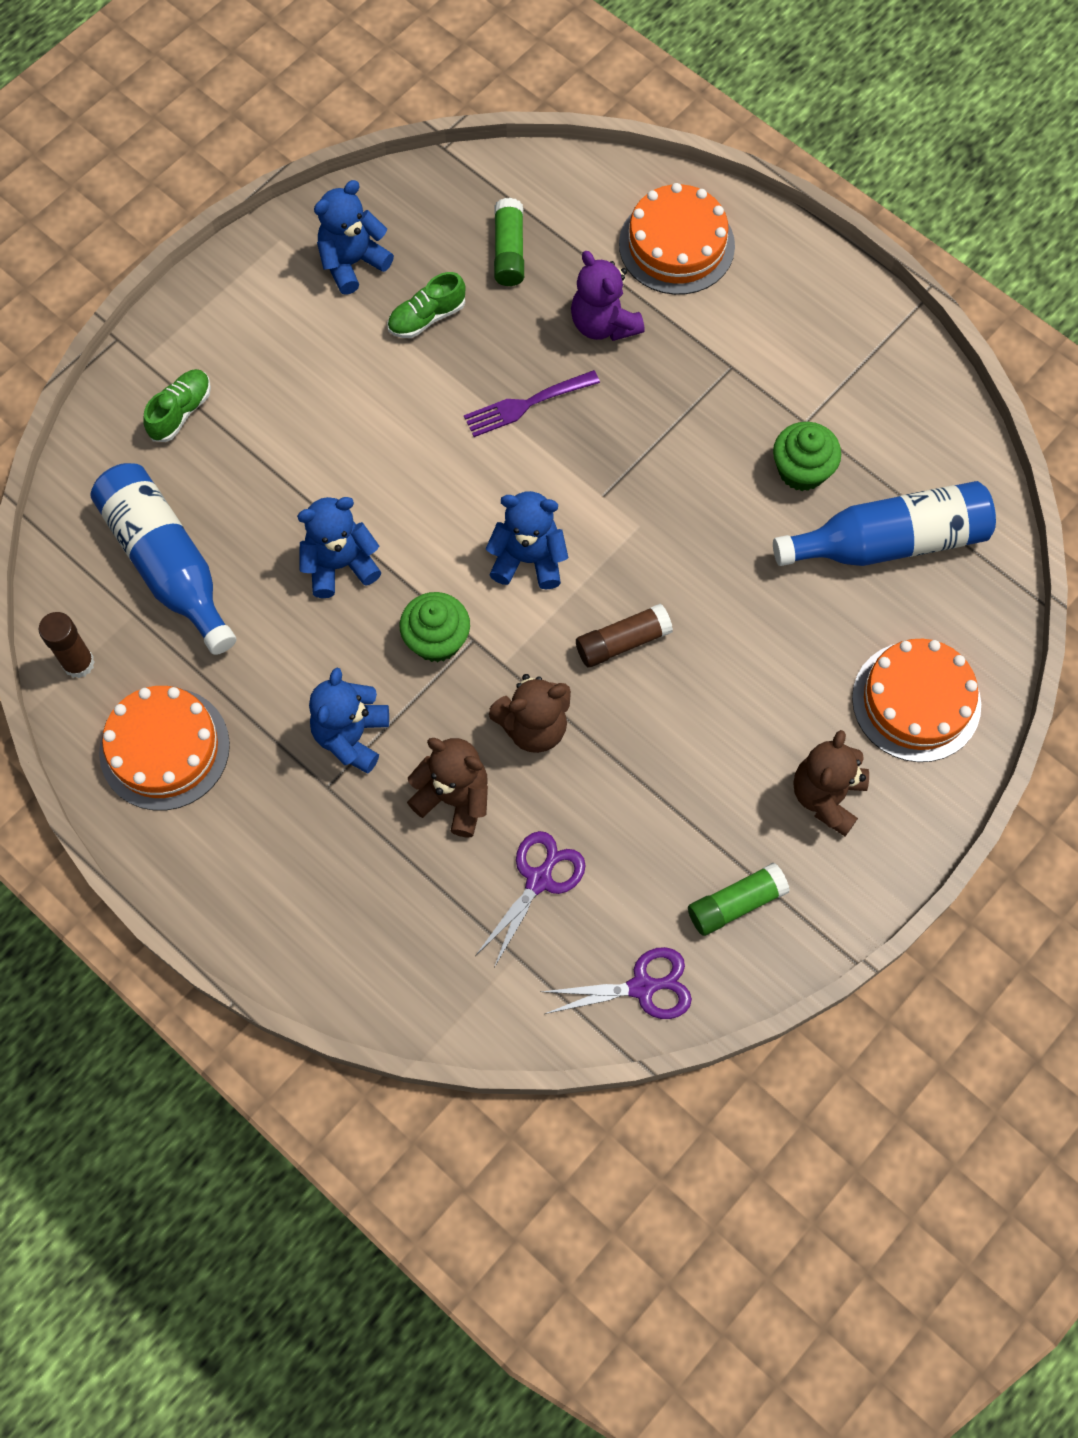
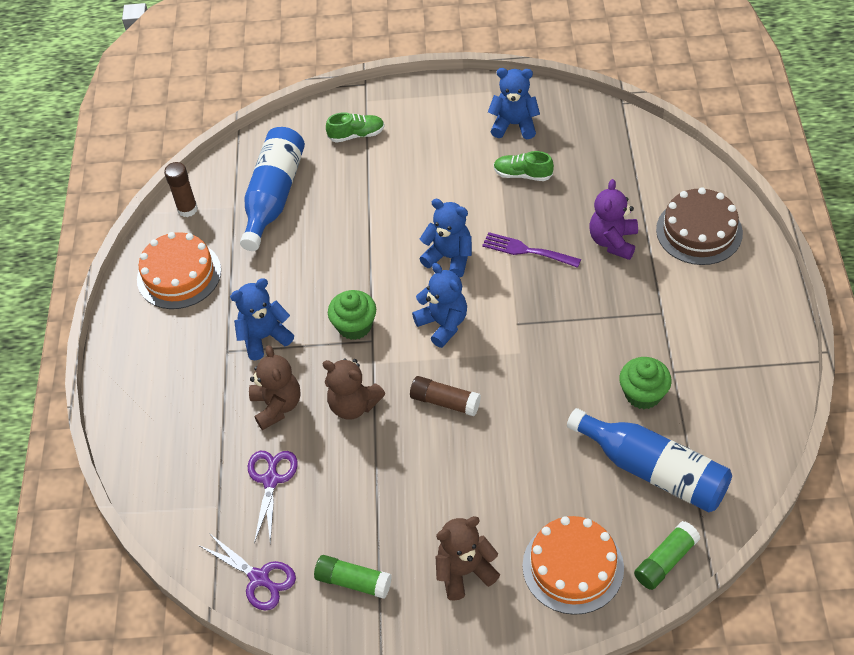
camera: 50 degrees right, 15 degrees down
blue teddy bear [297,497,381,598] -> blue teddy bear moved to [420,199,472,278]
purple scissors [475,831,586,967] -> purple scissors turned 75 degrees counterclockwise [248,451,298,544]
green glue stick [494,198,524,286] -> green glue stick moved to [634,521,700,590]
orange cake [619,183,735,295] -> brown cake [656,187,743,265]

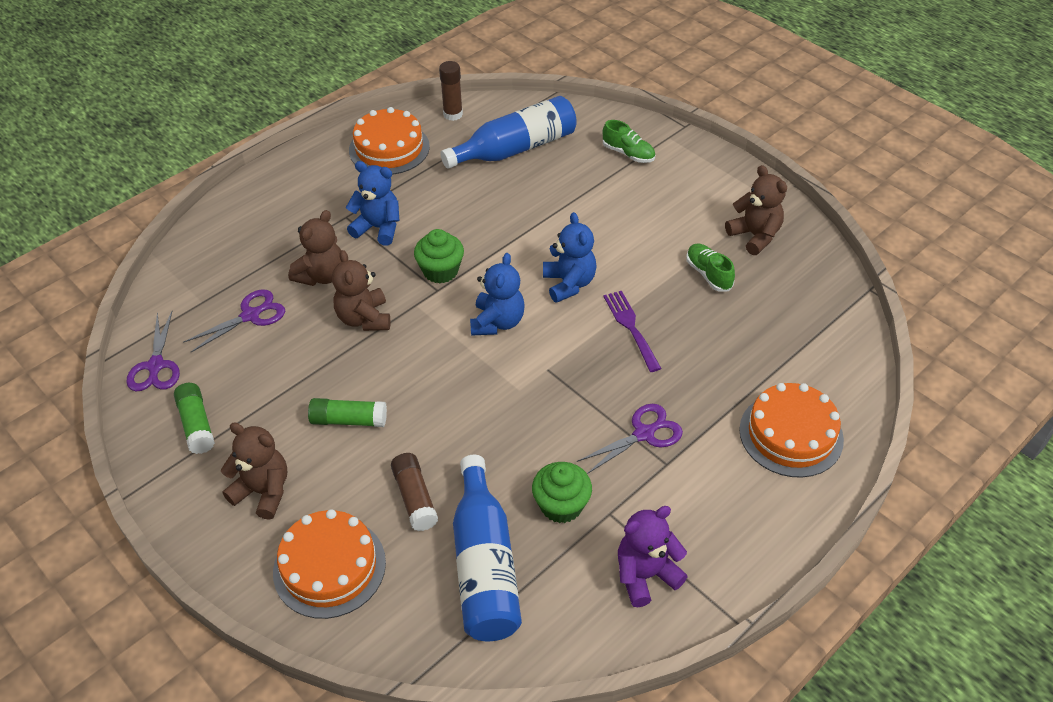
camera: 45 degrees right, 5 degrees down
brown glue stick [410,376,481,416] -> brown glue stick moved to [391,453,438,531]
blue teddy bear [488,68,540,139] -> brown teddy bear [725,165,787,255]
purple teddy bear [590,179,638,260] -> purple teddy bear moved to [618,506,688,607]
green glue stick [634,521,700,590] -> green glue stick moved to [308,398,387,427]
brown cake [656,187,743,265] -> orange cake [739,383,844,478]
none -> purple scissors [577,404,683,474]

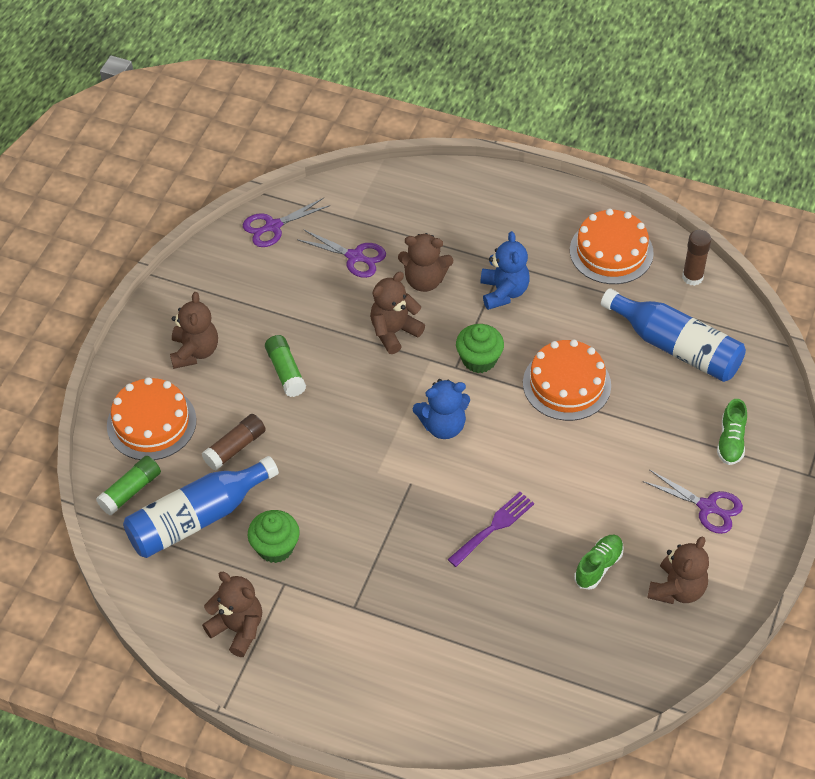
camera: 65 degrees right, 5 degrees up
green glue stick [174,383,215,454] -> green glue stick moved to [96,456,161,515]
blue teddy bear [543,212,597,303] -> none
purple scissors [577,404,683,474] -> purple scissors moved to [642,470,743,534]
purple teddy bear [618,506,688,607] -> brown teddy bear [202,572,262,657]
orange cake [739,383,844,478] -> orange cake moved to [523,339,611,421]

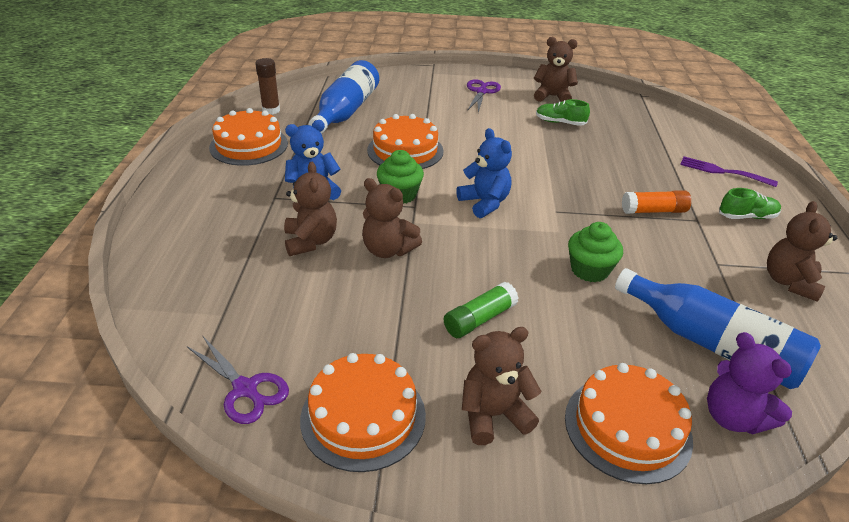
camera: 110 degrees left, 15 degrees down
green glue stick [96,456,161,515] -> purple teddy bear [707,332,792,435]
brown glue stick [202,414,266,471] -> none
green cupcake [248,510,300,563] -> green cupcake moved to [568,222,623,282]
purple scissors [297,229,386,278] -> none
purple fork [447,492,534,567] -> purple fork moved to [680,157,778,187]
green shoe [717,399,747,465] -> green shoe moved to [719,188,781,219]
none -> orange cake [300,353,426,472]
none -> orange glue stick [622,190,691,214]

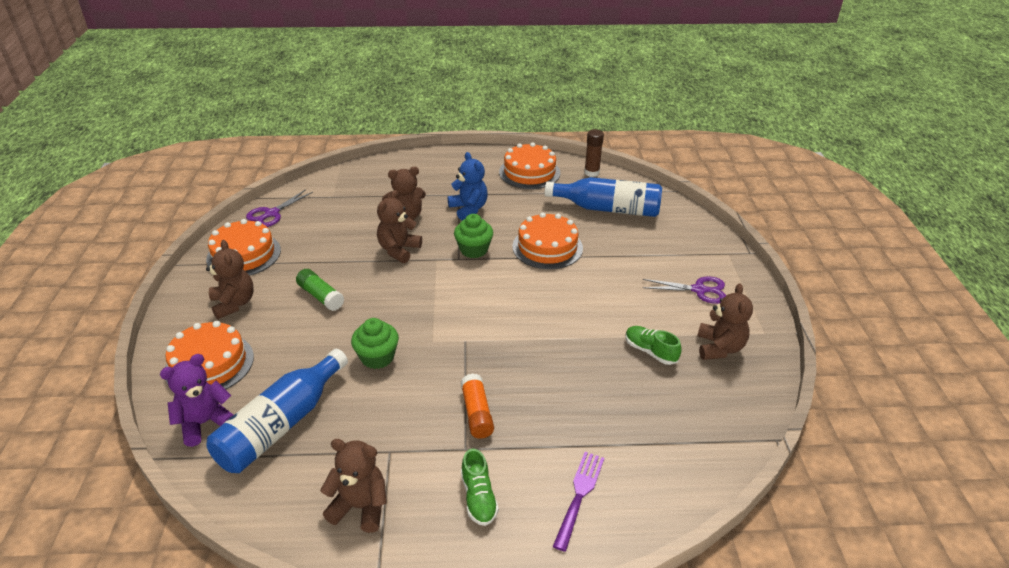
camera: 85 degrees right, 0 degrees up
blue teddy bear [456,128,512,218] -> none
green shoe [536,99,590,126] -> green shoe turned 60 degrees counterclockwise [625,326,682,365]

